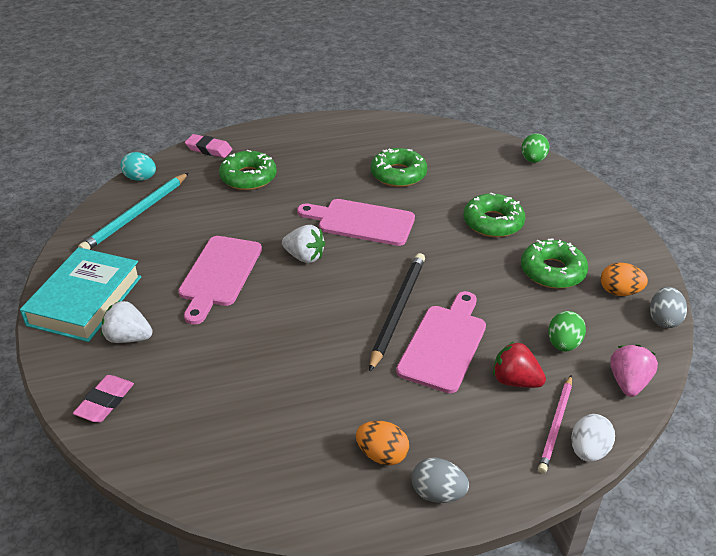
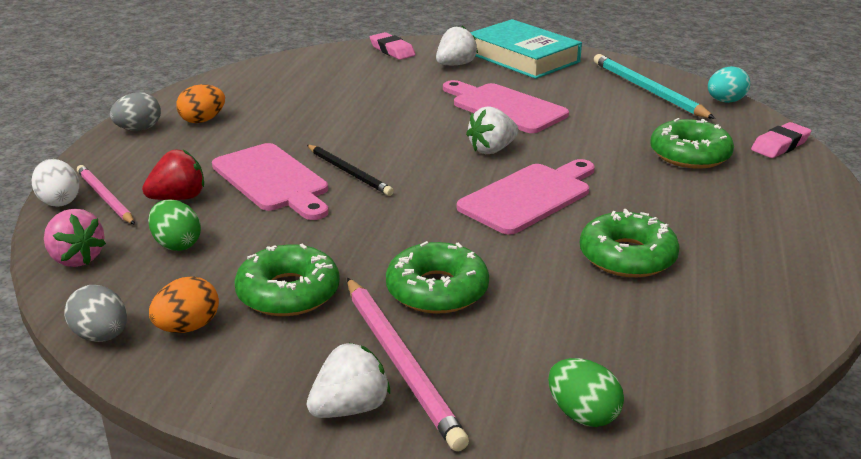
camera: 120 degrees right, 10 degrees down
black pencil [369,253,425,372] -> black pencil [307,145,394,196], size x0.65
none -> white strawberry [307,343,390,418]
none -> pink pencil [347,278,469,451]

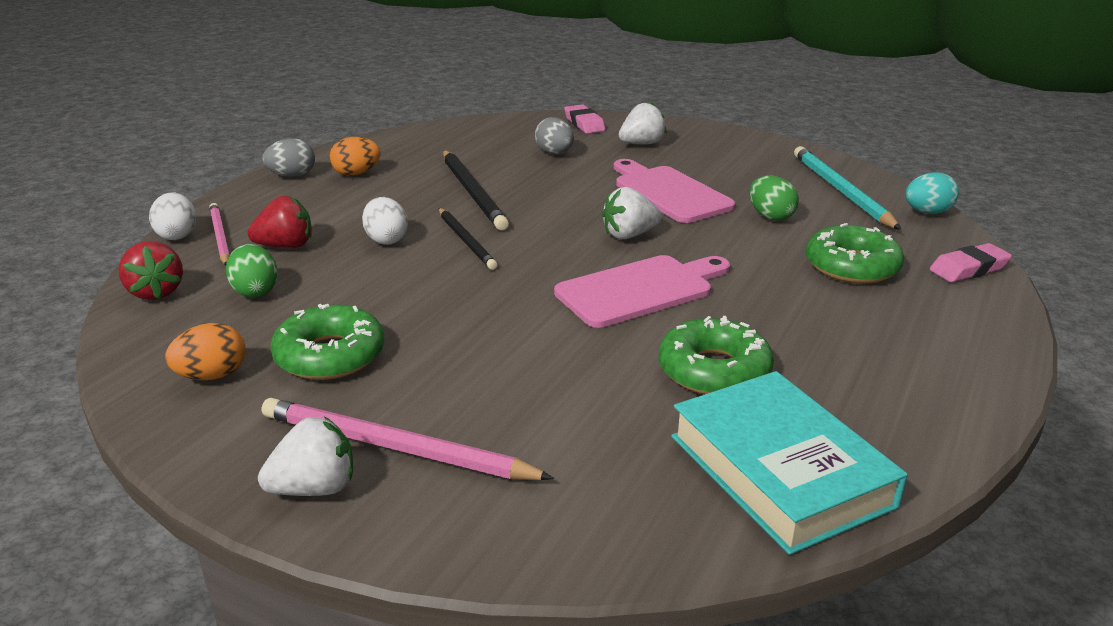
camera: 15 degrees right, 0 degrees up
pink strawberry [44,209,106,267] -> red strawberry [119,241,183,300]
grey egg [64,285,127,342] -> grey egg moved to [535,117,574,154]
pink cutting board [212,143,328,220] -> white egg [362,197,408,245]
pink pencil [347,278,469,451] -> pink pencil turned 120 degrees clockwise [262,398,554,480]
green donut [386,241,489,314] -> none
turquoise book [470,19,582,79] -> turquoise book moved to [671,371,908,555]
green egg [548,358,624,427] -> green egg moved to [750,175,799,221]
none -> black pencil [443,150,509,230]

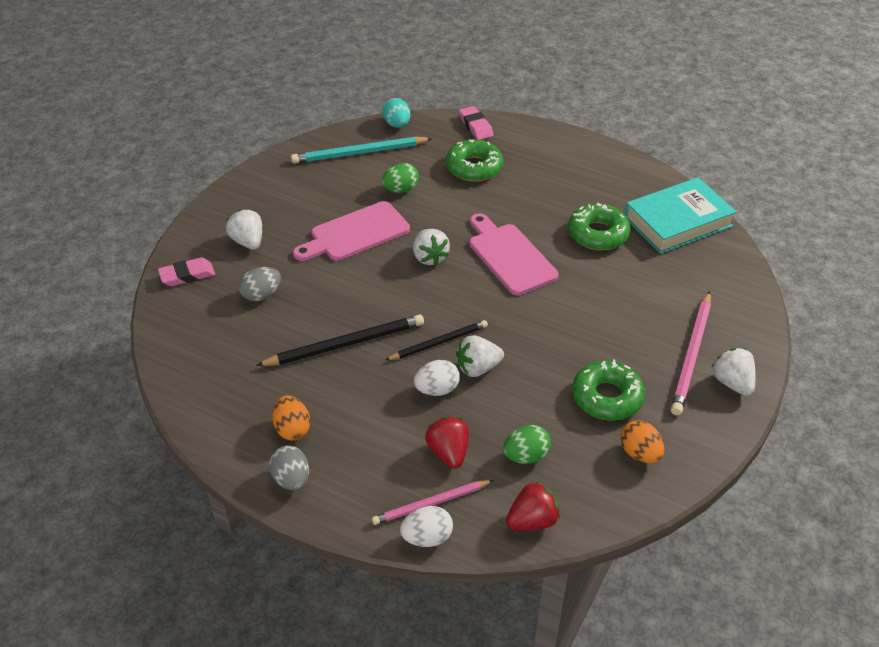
camera: 90 degrees left, 15 degrees up
none -> white strawberry [456,335,504,377]

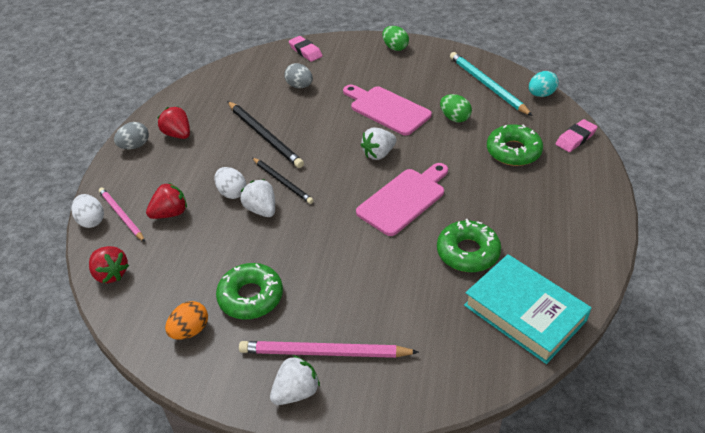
camera: 75 degrees right, 0 degrees up
white strawberry [226,209,262,250] -> none
orange egg [272,395,310,441] -> red strawberry [157,107,190,139]
green egg [503,425,551,464] -> green egg moved to [382,26,409,51]

